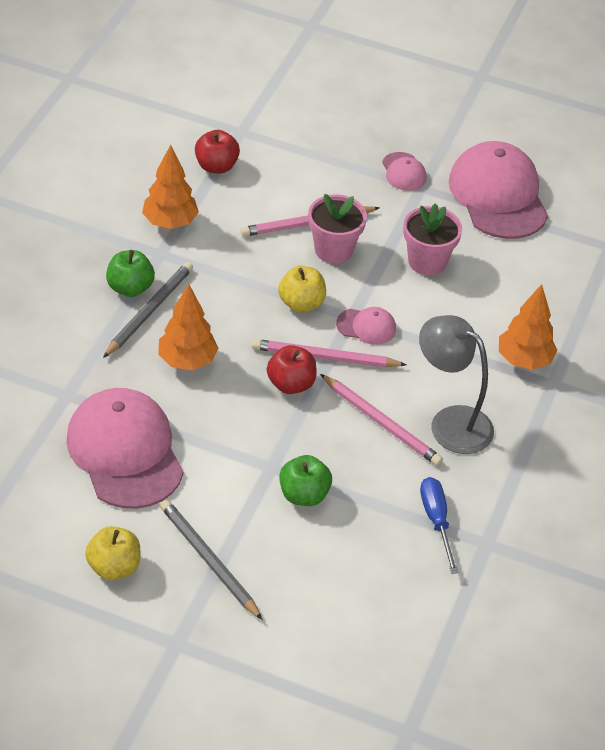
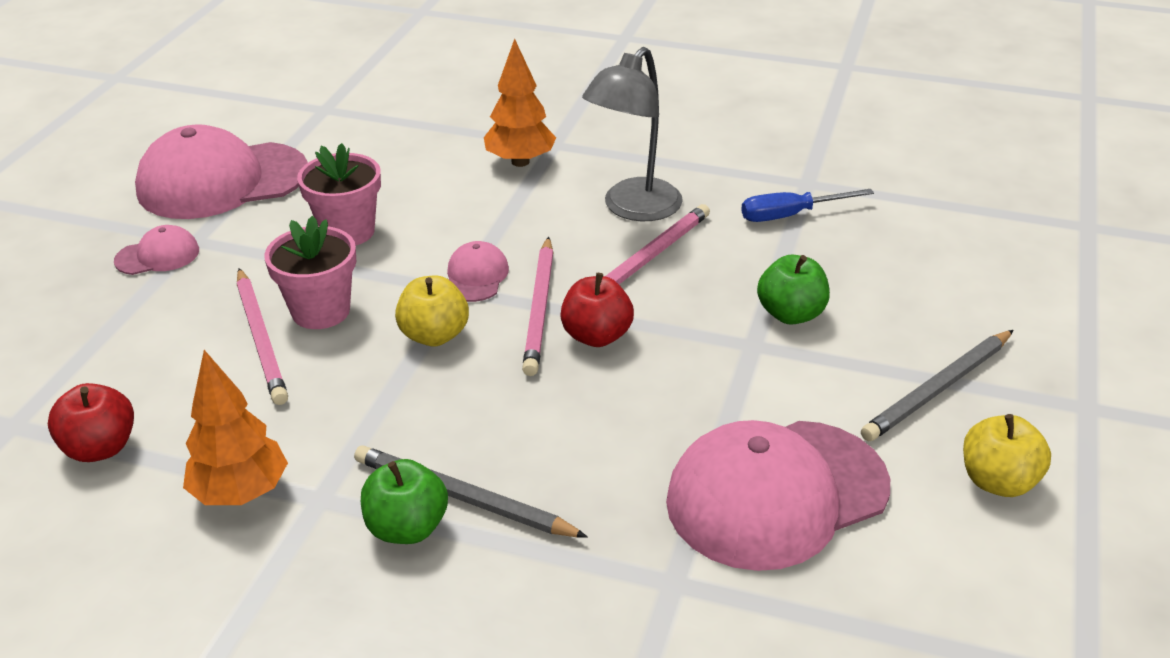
camera: 90 degrees left, 10 degrees down
orange tree [158,284,219,370] -> none

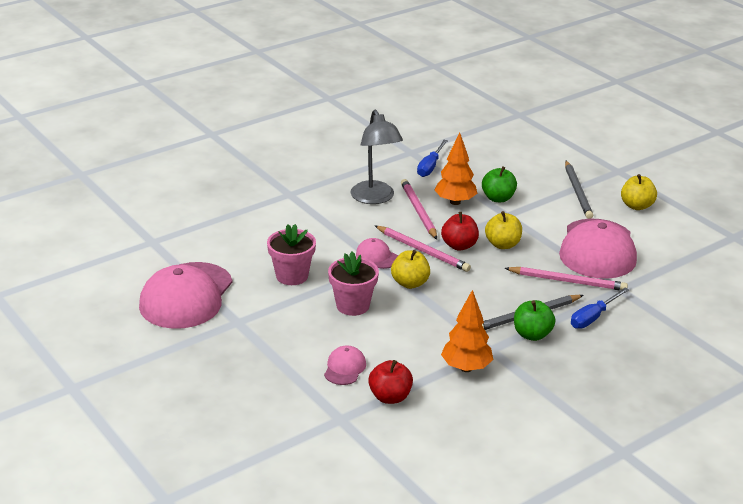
camera: 55 degrees left, 5 degrees down
pink cap [114,225,199,275] -> pink cap moved to [324,345,366,385]
pink pencil [237,268,288,405] -> pink pencil moved to [505,267,628,291]
orange tree [484,39,556,167] -> orange tree moved to [434,133,477,205]
none -> yellow apple [485,211,522,249]
none -> blue screwdriver [571,288,629,329]

